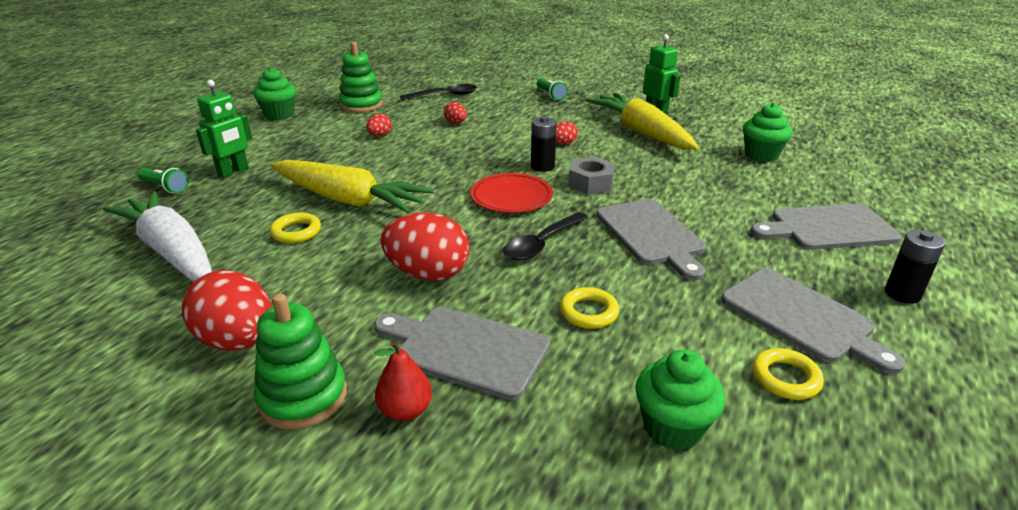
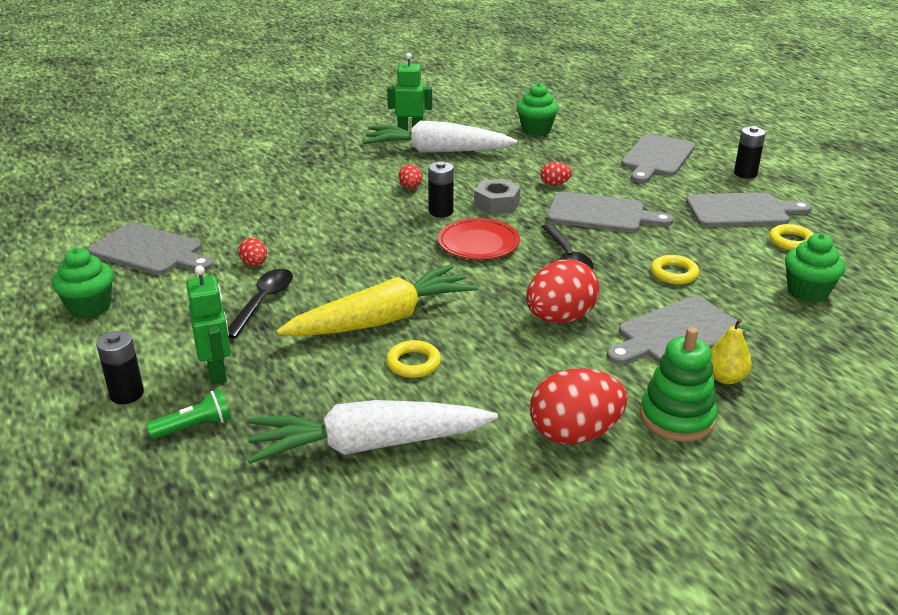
camera: 55 degrees left, 0 degrees up
green stacking toy [339,42,383,113] -> grey cutting board [88,223,213,275]
red pear [374,341,432,421] -> yellow pear [711,318,752,384]
black spoon [400,84,477,100] -> black spoon moved to [228,269,293,339]
red egg [444,102,467,124] -> red egg moved to [540,162,572,186]
green flashlight [537,78,568,100] -> none
yellow carrot [586,93,699,150] -> white carrot [363,121,517,153]
none -> black battery [96,331,144,404]

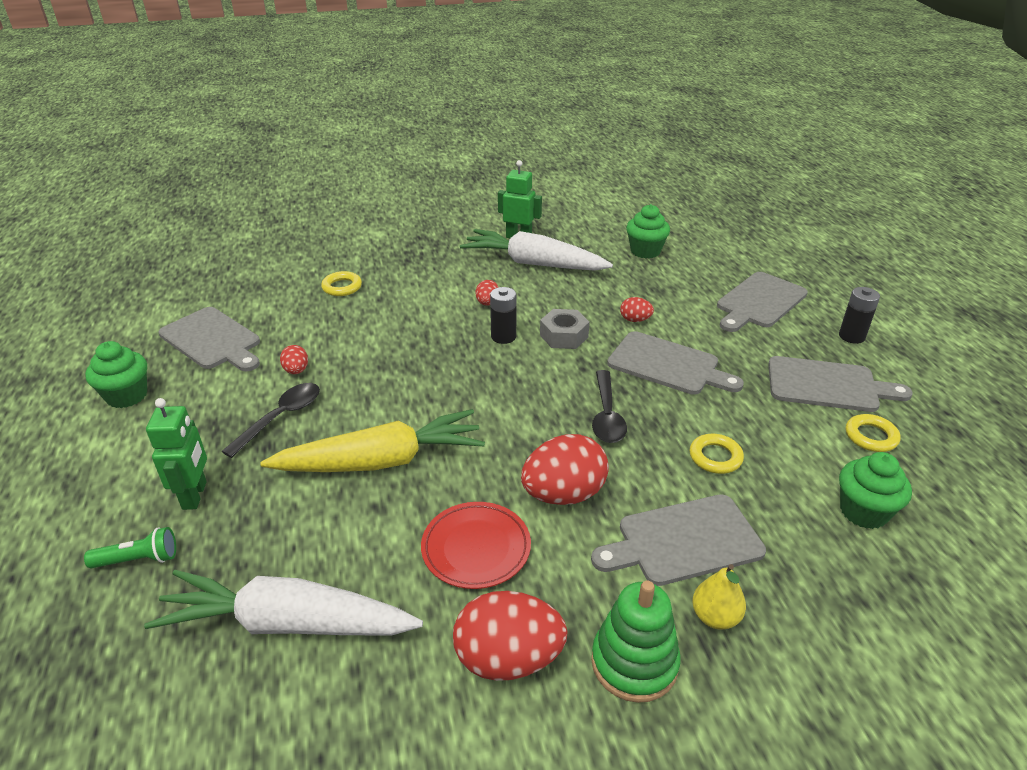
camera: 15 degrees right, 5 degrees up
black battery [96,331,144,404] -> none
yellow ring [386,340,441,378] -> yellow ring moved to [321,271,362,296]
red plate [438,218,520,260] -> red plate moved to [421,502,531,589]

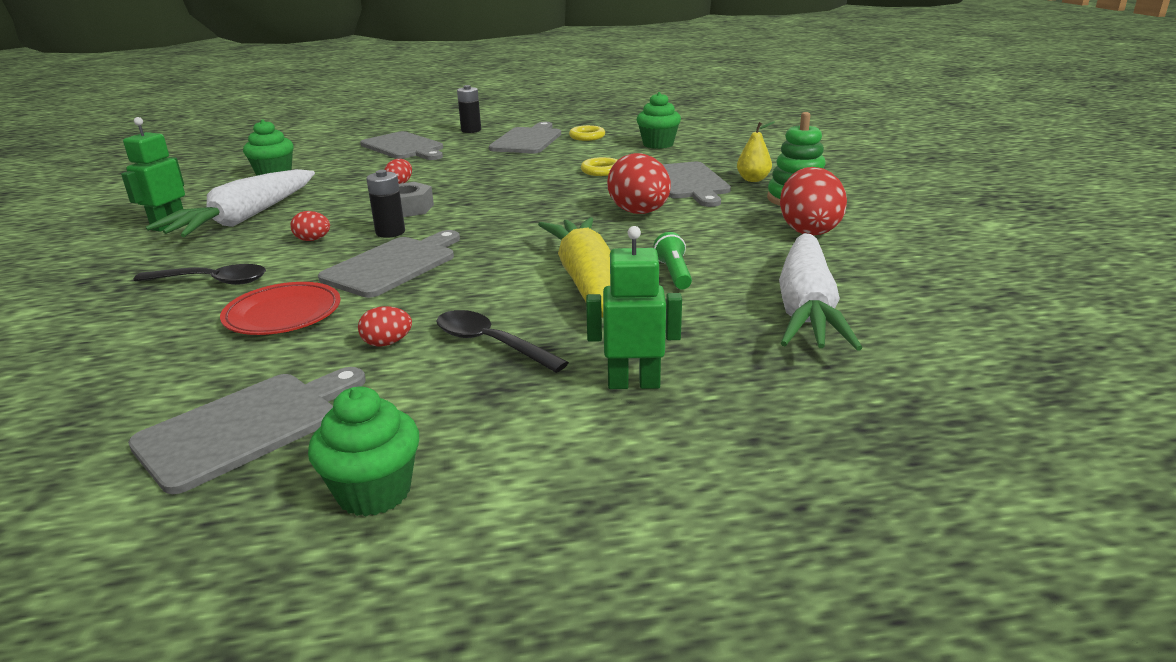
camera: 85 degrees left, 10 degrees down
green flashlight [84,527,176,569] -> green flashlight moved to [653,232,692,289]
yellow ring [321,271,362,296] -> none
red plate [421,502,531,589] -> red plate moved to [220,282,341,335]
black spoon [592,370,627,443] -> black spoon moved to [133,264,266,285]
grey cutting board [607,331,744,395] -> grey cutting board moved to [318,230,460,298]

